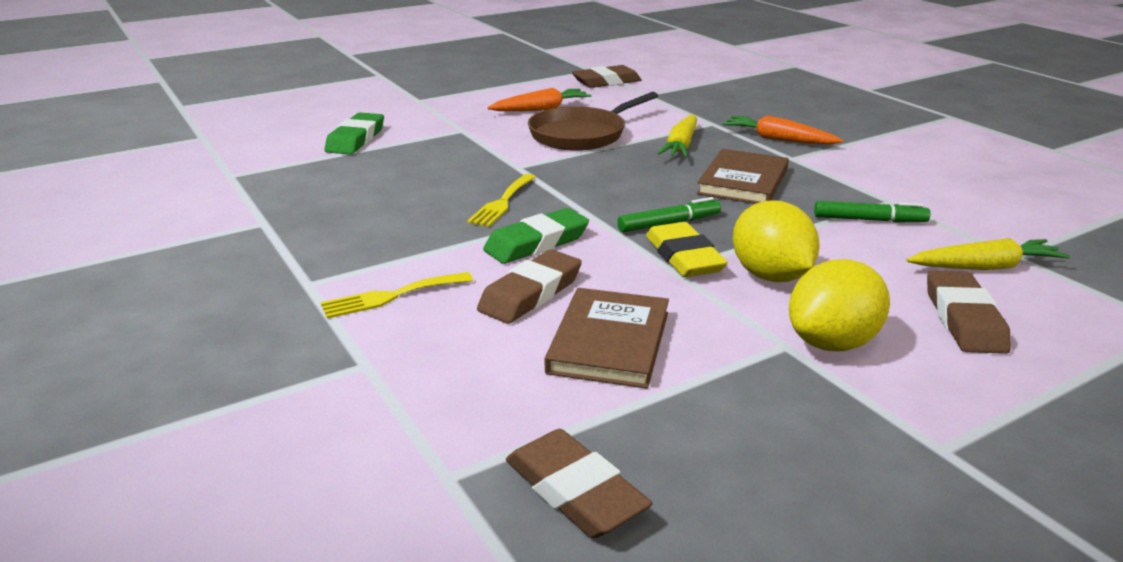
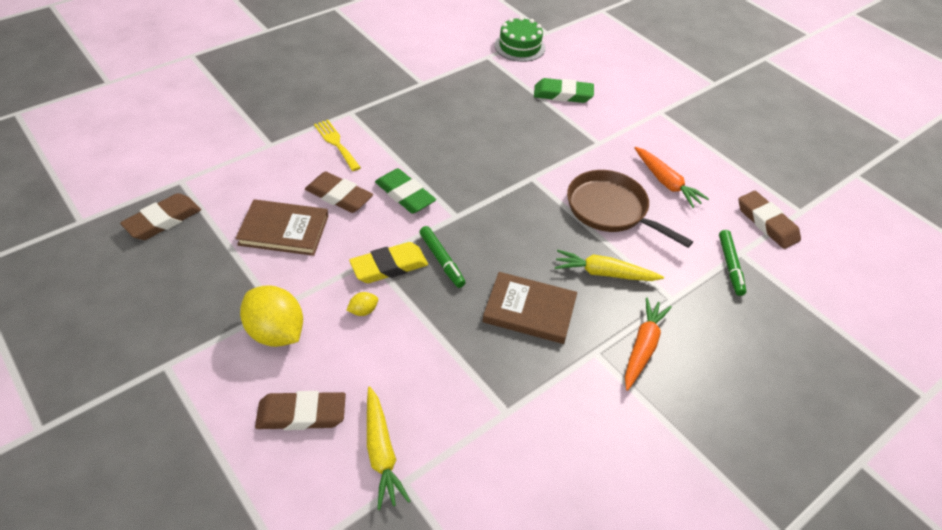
camera: 80 degrees right, 20 degrees up
yellow fork [467,174,536,227] -> none
yellow lemon [733,200,820,282] -> yellow lemon [346,292,378,316], size x0.43
green marker [814,201,931,223] -> green marker moved to [719,230,746,296]
none -> green cake [495,16,545,62]

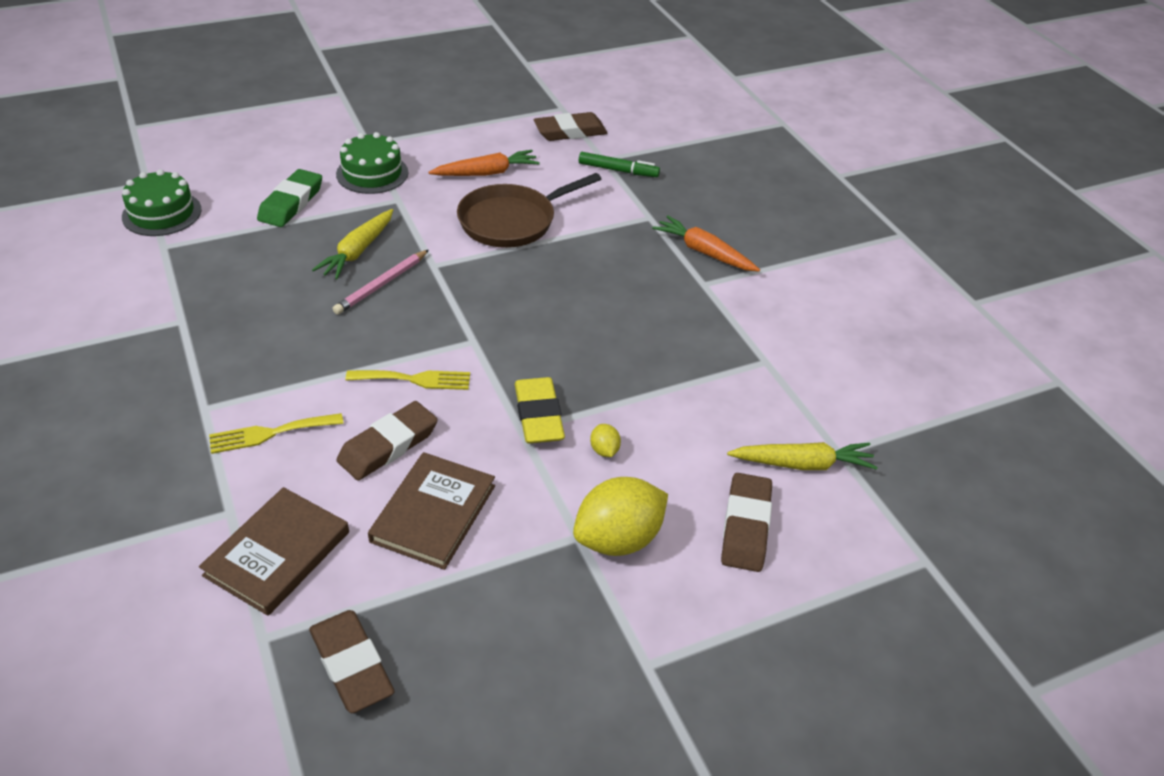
camera: 75 degrees left, 5 degrees down
green eraser [375,168,436,214] -> yellow fork [346,370,470,390]
green marker [419,226,466,288] -> none
brown book [483,272,577,344] -> brown book moved to [199,487,349,616]
yellow carrot [555,250,664,281] -> yellow carrot moved to [312,209,393,279]
none -> pink pencil [332,250,429,315]
none -> green cake [336,132,408,194]

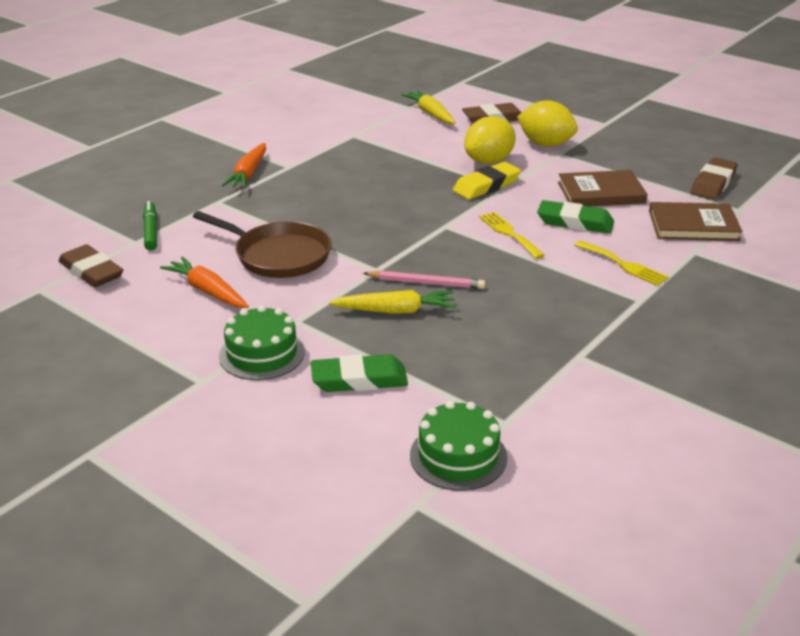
camera: 115 degrees left, 10 degrees down
brown eraser [337,401,438,480] -> green eraser [537,200,614,233]
yellow lemon [590,424,621,457] -> yellow lemon [464,116,516,164], size x2.32

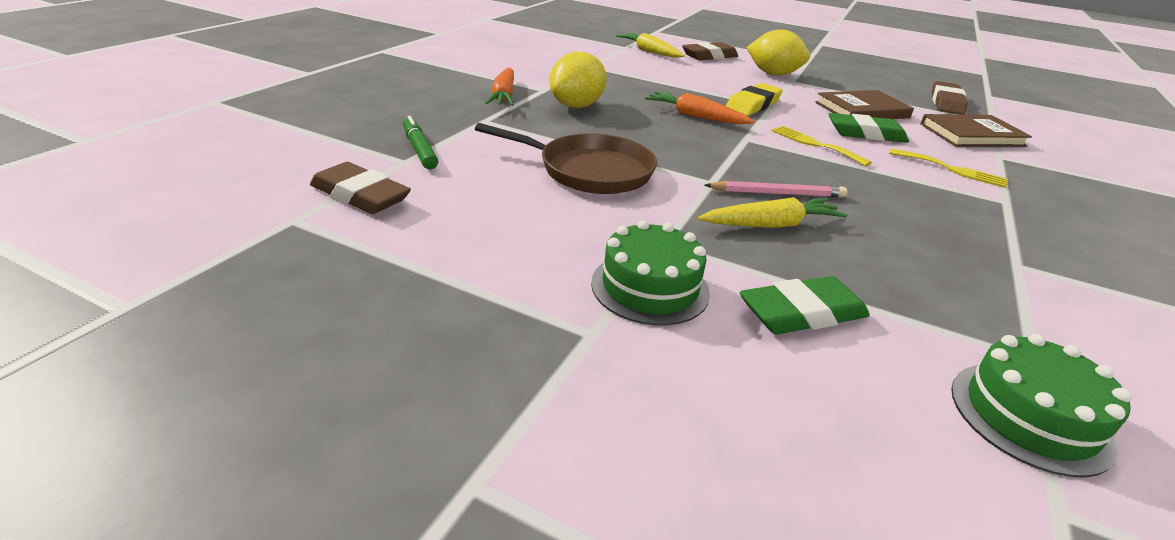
camera: 15 degrees left, 0 degrees up
orange carrot [160,256,249,308] -> orange carrot moved to [645,91,755,124]
yellow lemon [464,116,516,164] -> yellow lemon moved to [549,52,607,108]

